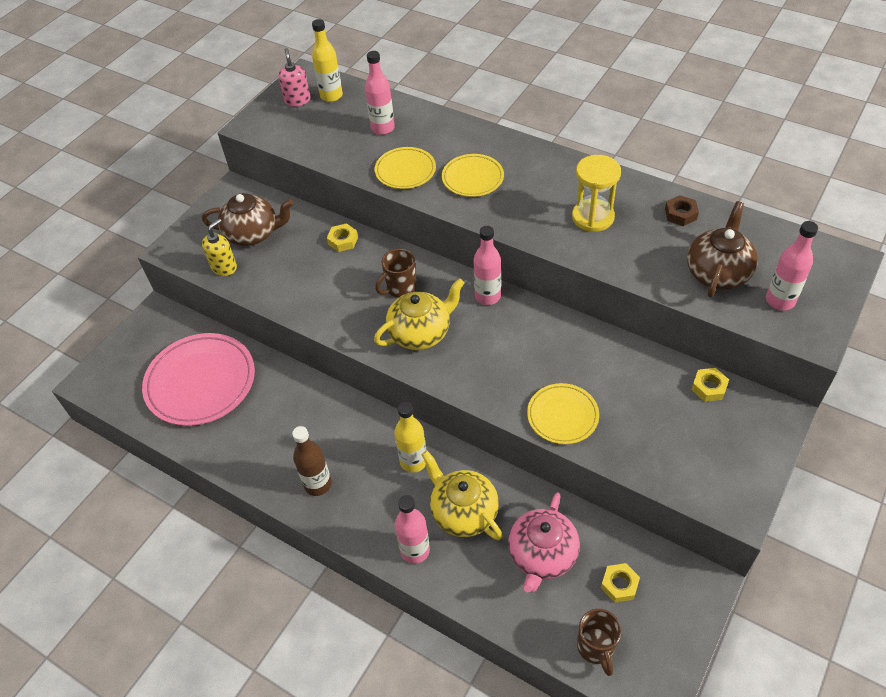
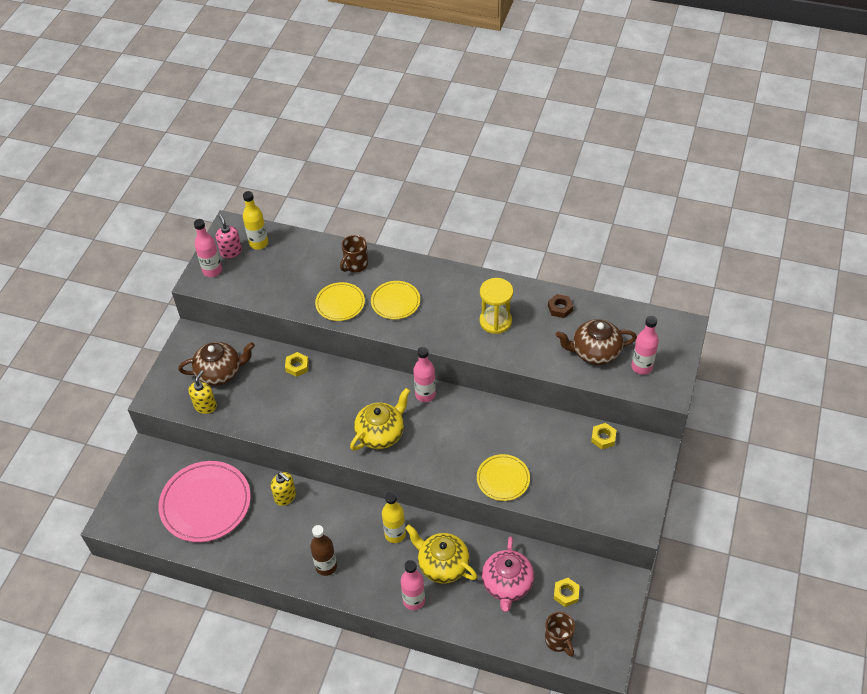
camera: 15 degrees left, 0 degrees up
pink bottle [365,51,395,135] -> pink bottle moved to [194,219,222,277]
brown mug [375,249,417,298] -> brown mug moved to [340,235,368,272]
brown teapot [687,201,758,297] -> brown teapot turned 105 degrees counterclockwise [556,319,637,365]
none -> yellow soap dispenser [271,472,296,506]

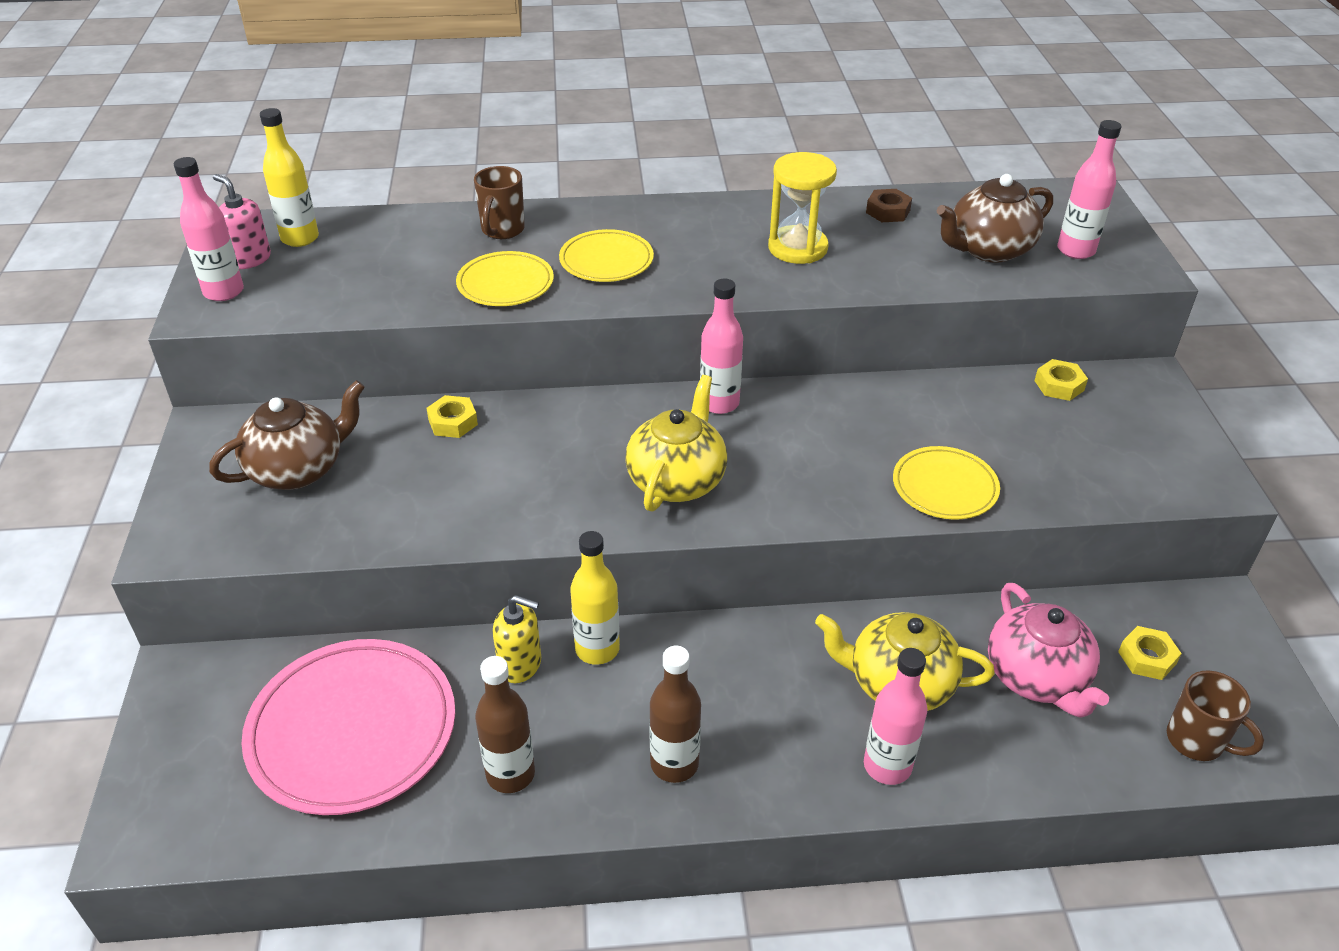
camera: 25 degrees left, 10 degrees down
yellow soap dispenser [189,370,217,414] -> none
yellow bottle [382,492,406,543] -> yellow bottle moved to [570,531,620,665]
none -> brown bottle [475,656,535,793]

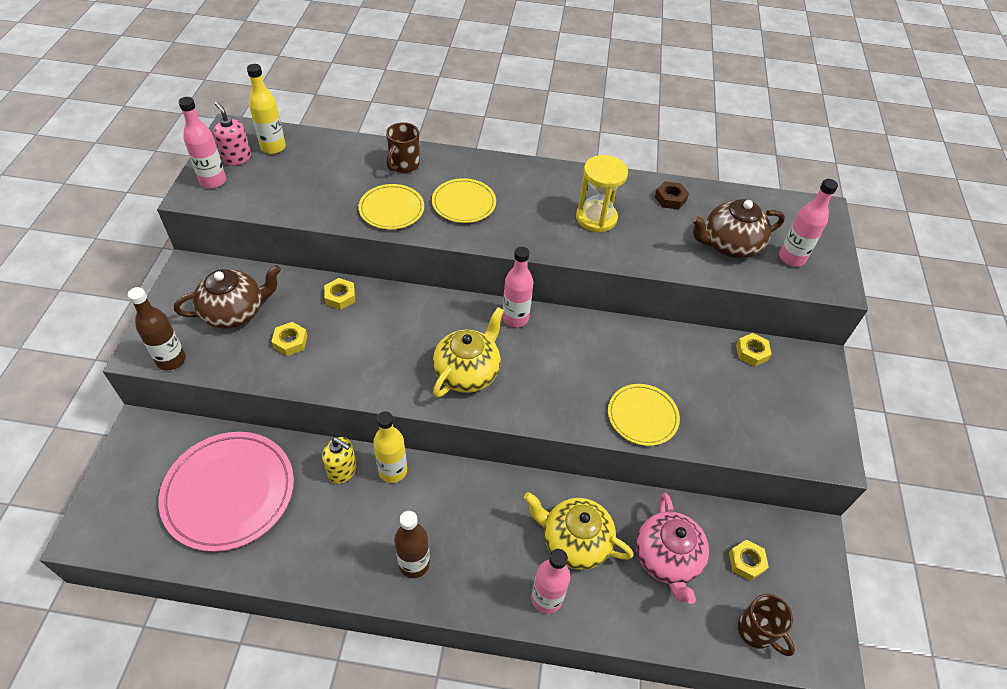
camera: 10 degrees right, 10 degrees up
brown bottle [475,656,535,793] -> brown bottle moved to [128,287,186,370]
none -> yellow nut [271,322,308,356]

